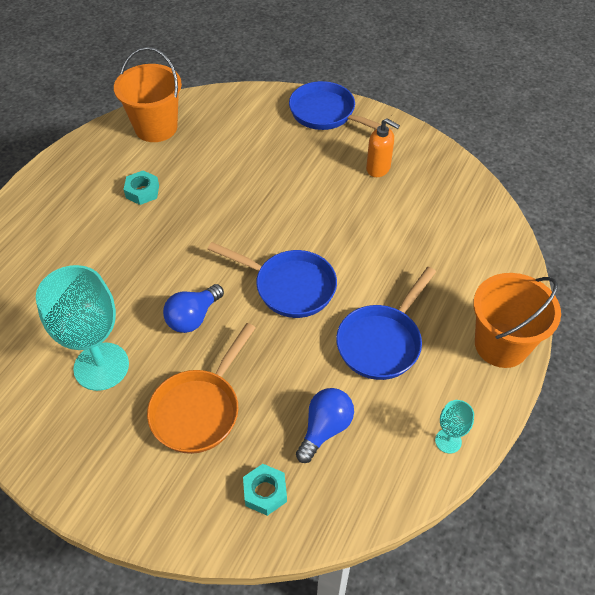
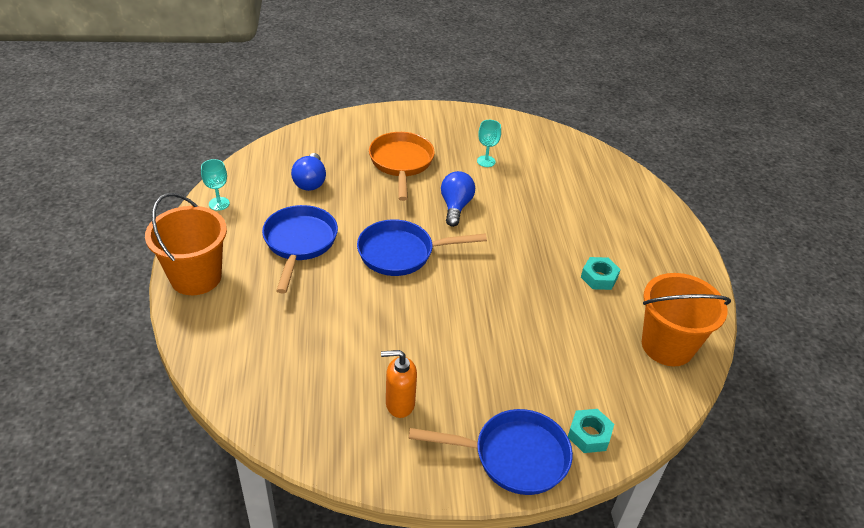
camera: 145 degrees right, 10 degrees down
turquoise goblet [36,265,129,391] -> turquoise goblet [477,120,501,167], size x0.45
turquoise nut [243,464,287,516] -> turquoise nut moved to [568,409,614,453]

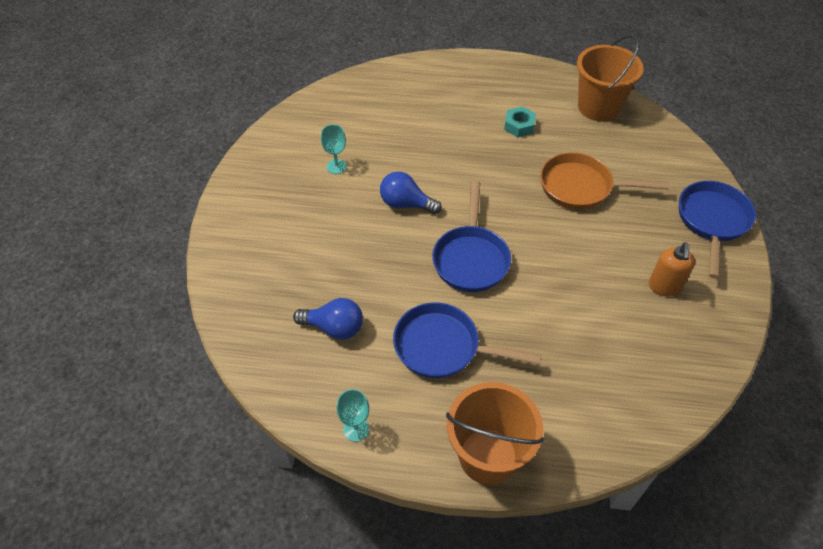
camera: 75 degrees left, 10 degrees up
orange pan [369,132,435,201] -> orange pan moved to [540,152,669,210]
turquoise nut [568,409,614,453] -> none

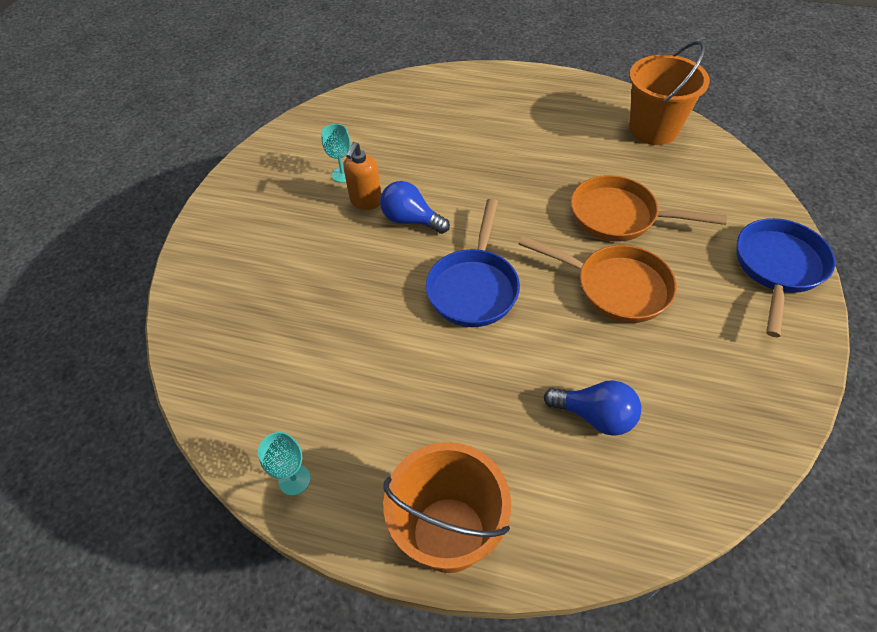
camera: 10 degrees right, 0 degrees up
blue light bulb [293,298,363,340] -> blue light bulb moved to [544,380,641,436]
blue pan [393,302,541,378] -> none
turquoise nut [504,106,536,137] -> none
orange soap dispenser [649,242,695,297] -> orange soap dispenser moved to [343,142,382,210]
none -> orange pan [519,236,677,323]

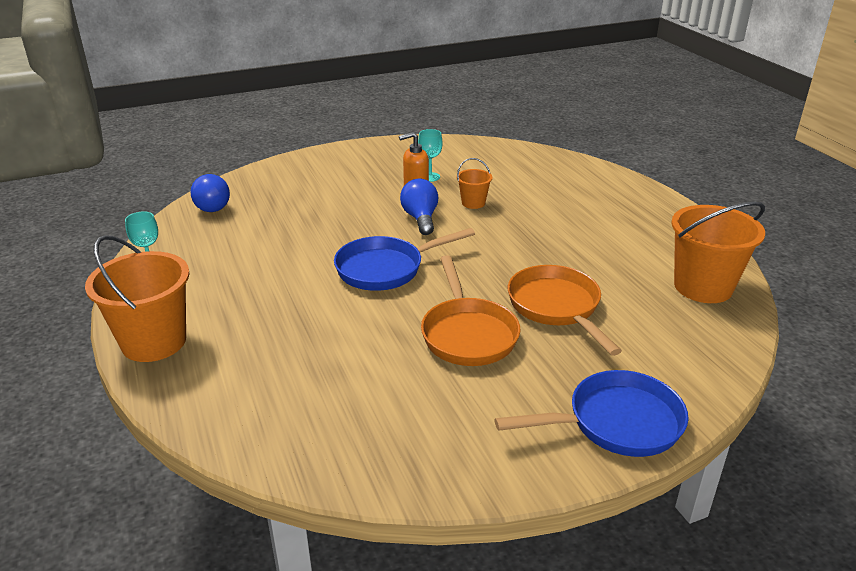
camera: 50 degrees right, 20 degrees down
blue light bulb [544,380,641,436] -> blue light bulb moved to [191,174,230,212]
none -> orange bucket [457,158,492,209]

